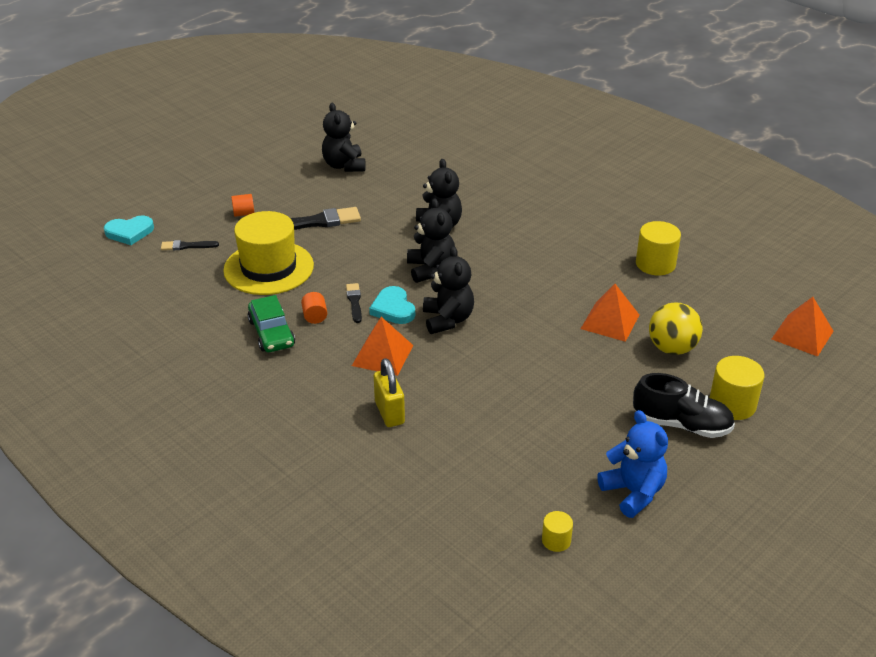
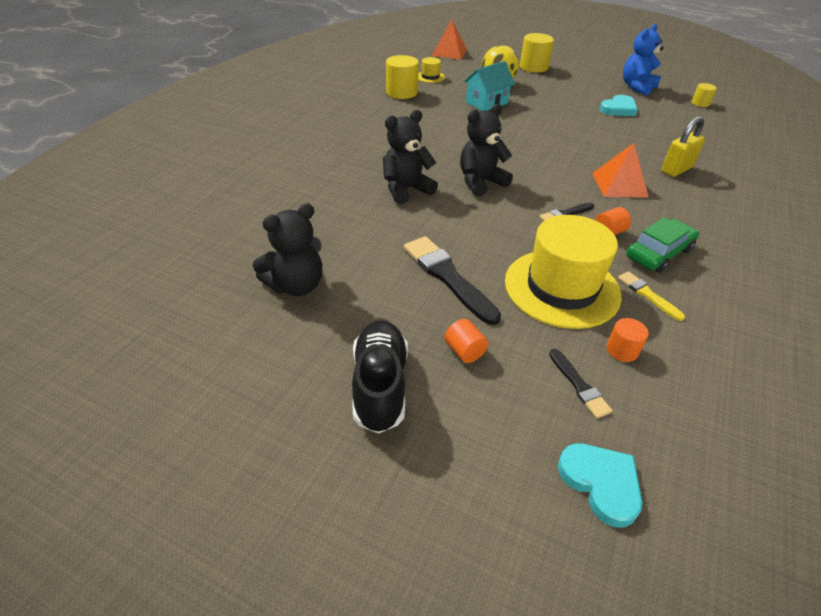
camera: 110 degrees left, 5 degrees up
turquoise heart [369,286,415,324] -> turquoise heart moved to [600,95,638,116]
black teddy bear [423,246,474,334] -> none
orange pyramid [581,284,639,342] -> turquoise house [464,61,515,111]
black shoe [633,373,735,438] -> black shoe moved to [352,320,408,434]
none -> yellow hat [418,57,445,83]
none -> orange cylinder [607,318,649,362]
none -> yellow brush [618,271,685,321]

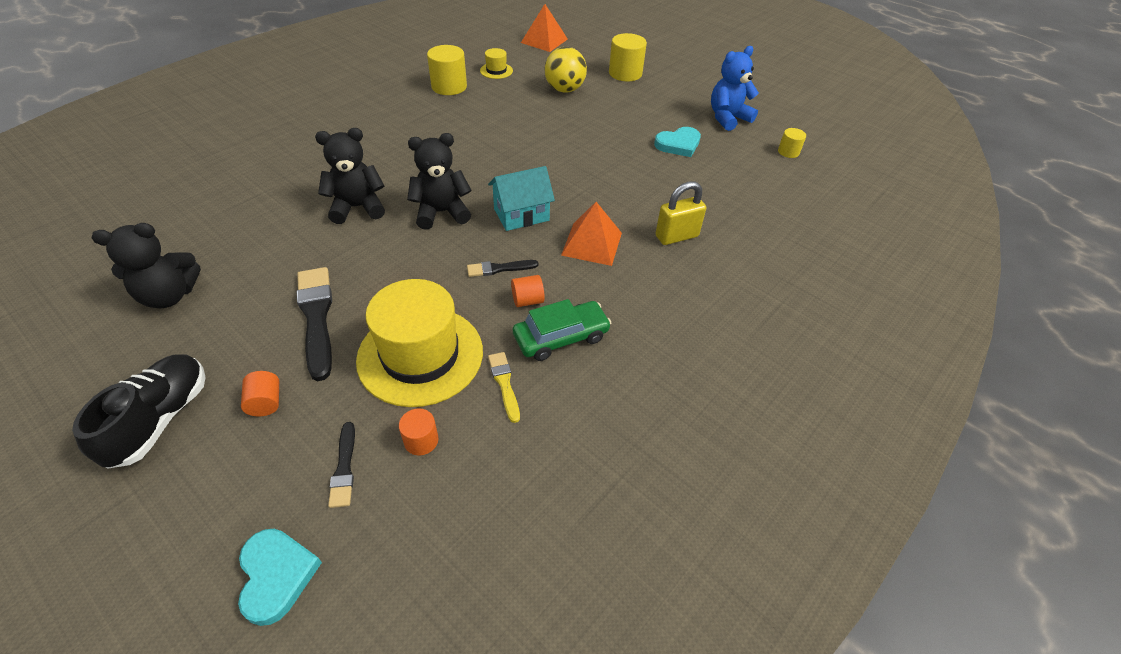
camera: 15 degrees right, 5 degrees up
turquoise house [464,61,515,111] -> turquoise house moved to [488,166,555,231]

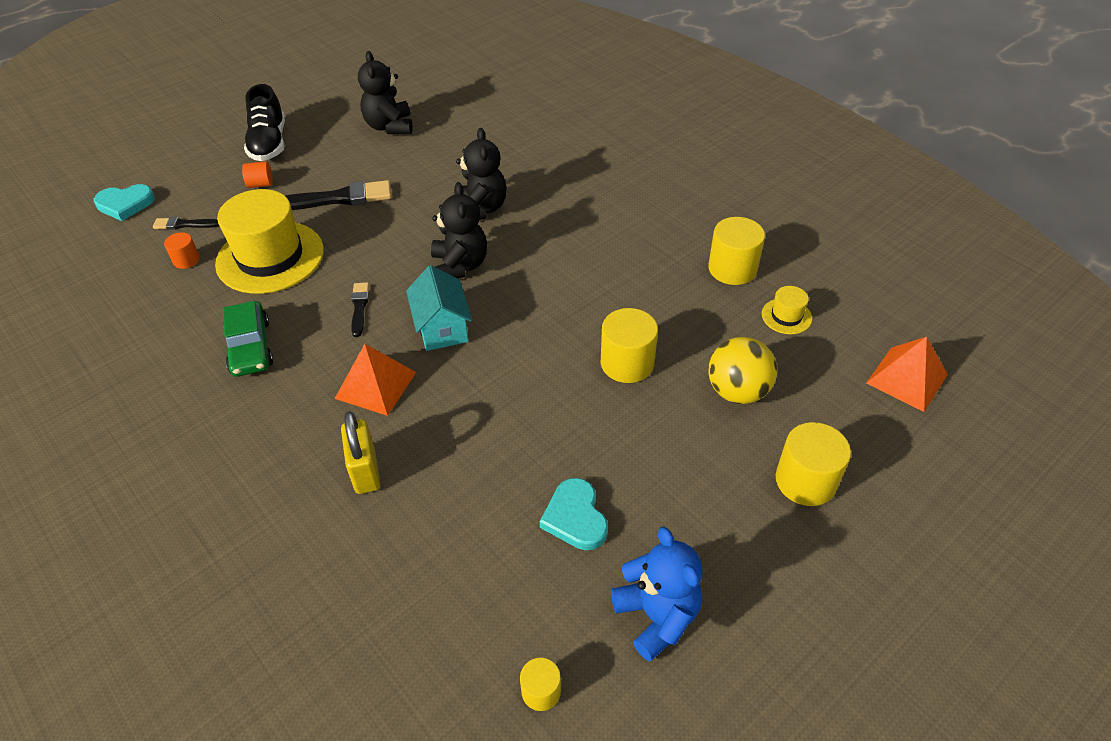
camera: 100 degrees right, 0 degrees up
black shoe [72,354,205,469] -> black shoe turned 60 degrees clockwise [244,84,285,161]
yellow brush [488,352,520,423] -> none
orange cylinder [511,275,545,307] -> none
none -> yellow cylinder [601,308,658,383]

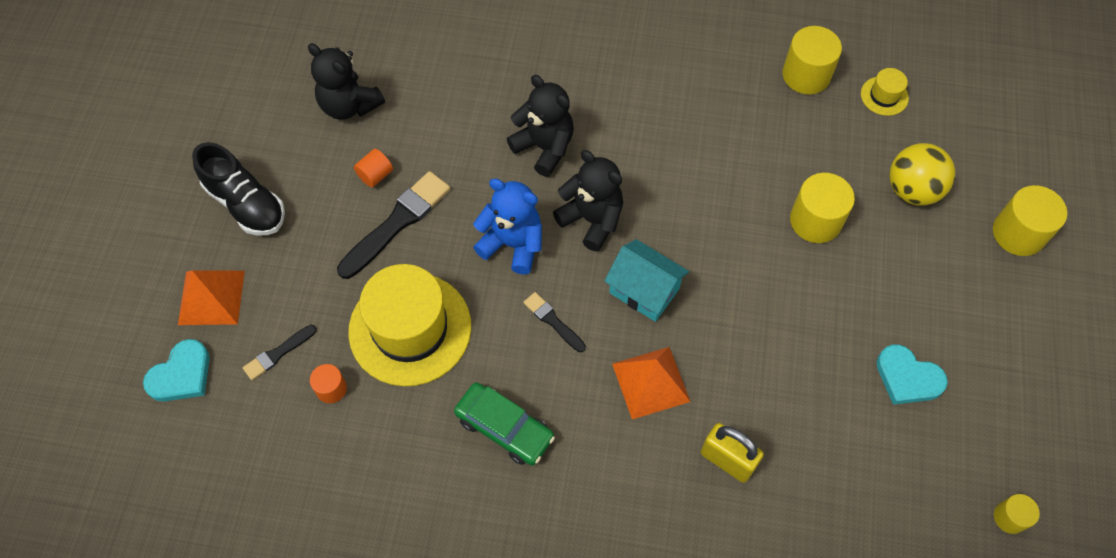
camera: 40 degrees left, 15 degrees up
orange cylinder [242,161,273,188] -> orange cylinder moved to [354,149,393,187]
blue teddy bear [611,527,702,662] -> blue teddy bear moved to [473,178,542,275]
orange pyramid [866,337,948,412] -> orange pyramid moved to [178,271,245,325]

